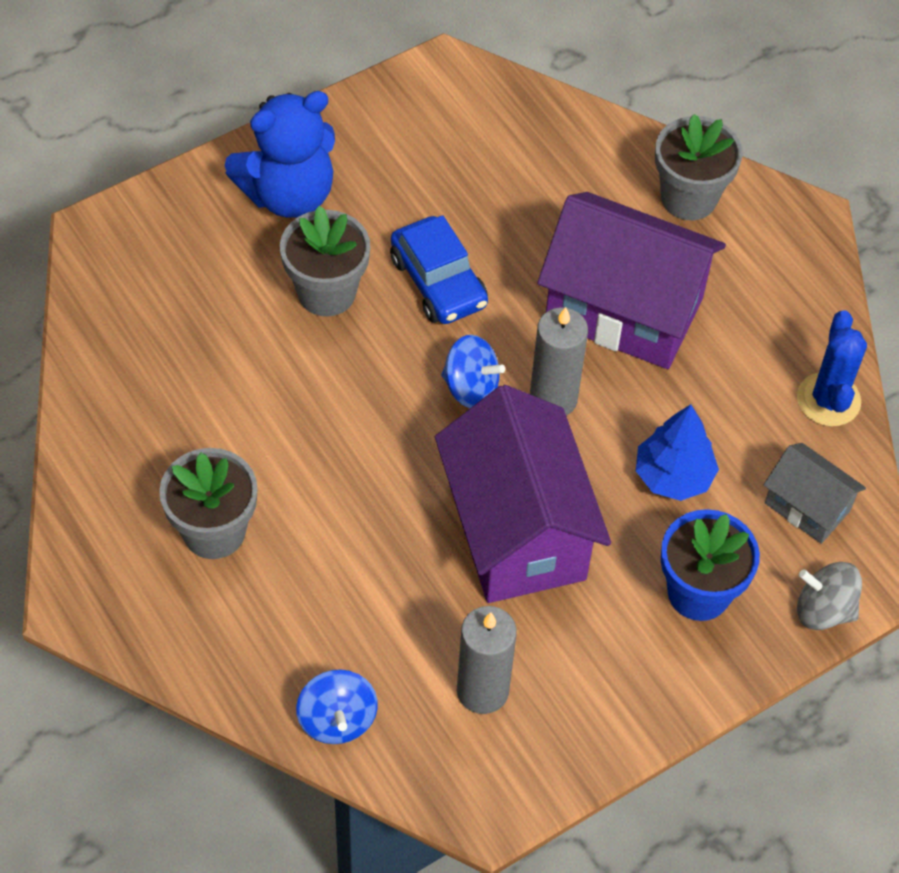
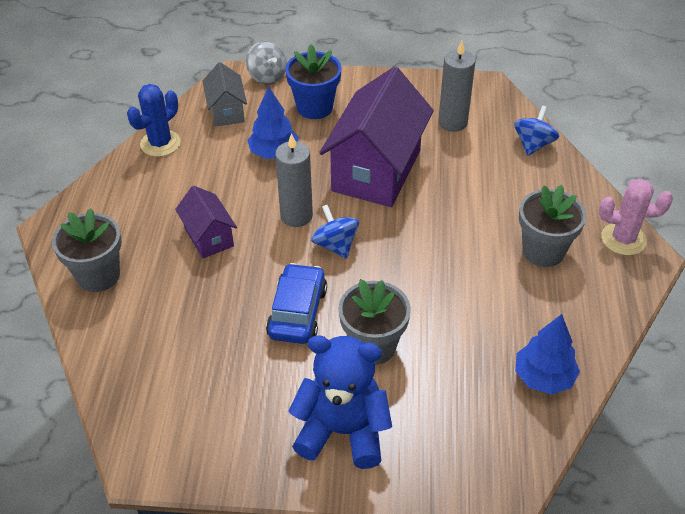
camera: 140 degrees left, 10 degrees down
purple house [537,192,726,369] -> purple house [175,186,237,258], size x0.50
none -> blue tree [515,314,580,395]
none -> pink cactus [599,178,673,256]

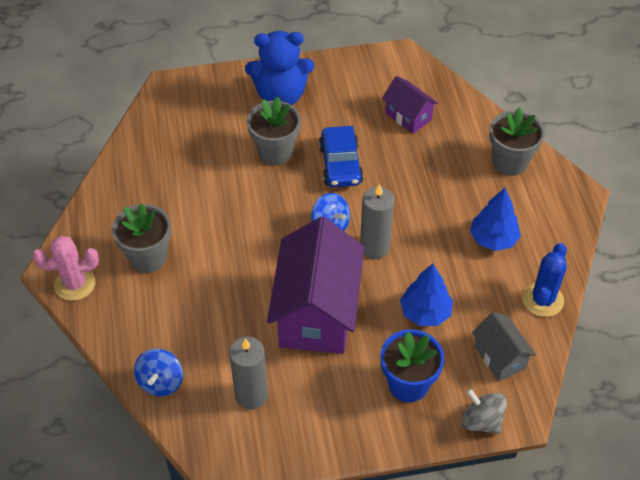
camera: 165 degrees right, 5 degrees up
purple house [175,186,237,258] -> purple house moved to [382,76,438,134]
blue tree [515,314,580,395] -> blue tree moved to [470,188,521,251]

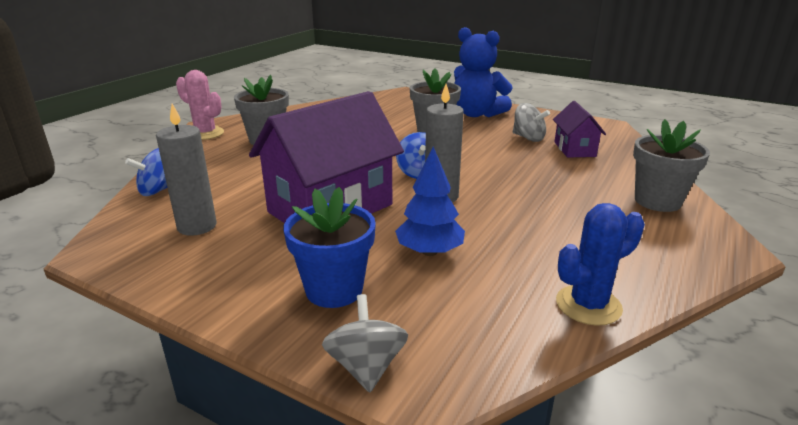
camera: 40 degrees right, 25 degrees down
blue car [319,126,363,187] -> none
blue tree [470,188,521,251] -> none
grey house [472,312,536,381] -> none
none -> grey spinning top [513,103,550,142]

